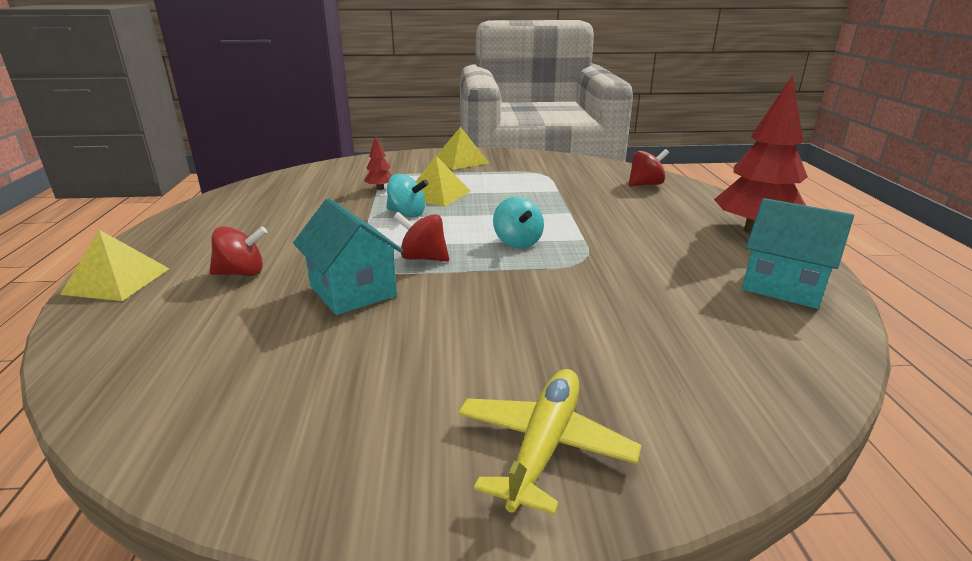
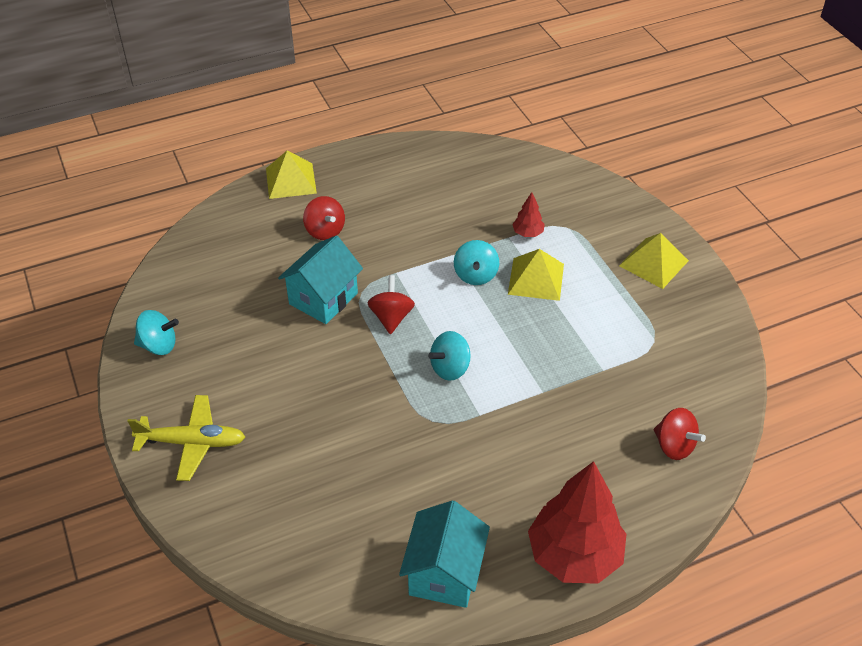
camera: 70 degrees right, 20 degrees up
none -> turquoise spinning top [134,310,179,355]

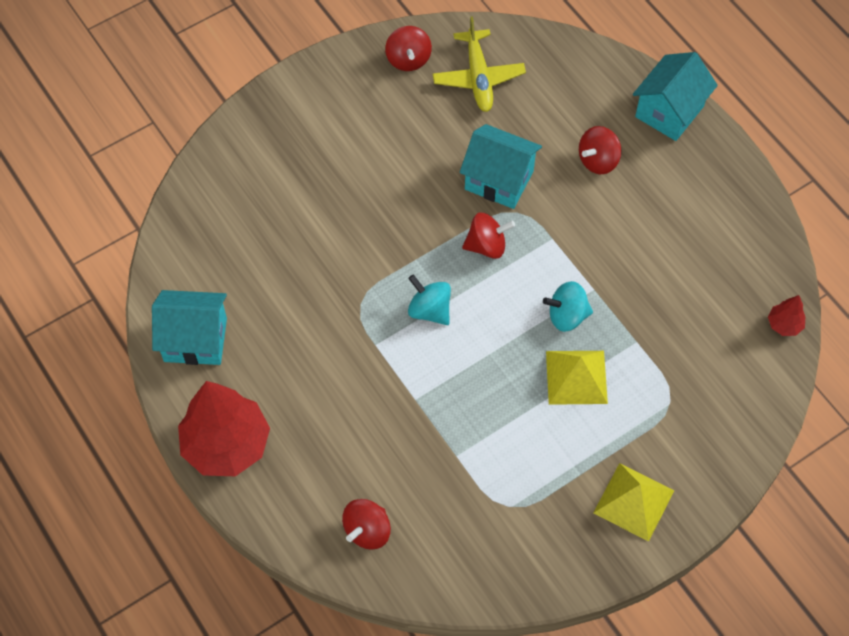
camera: 80 degrees right, 15 degrees up
yellow plane [128,395,245,481] -> yellow plane moved to [433,16,526,112]
turquoise spinning top [134,310,179,355] -> red spinning top [385,26,432,71]
yellow pyramid [266,150,317,199] -> turquoise house [633,52,718,141]
red tree [512,192,545,237] -> red tree moved to [768,295,805,336]

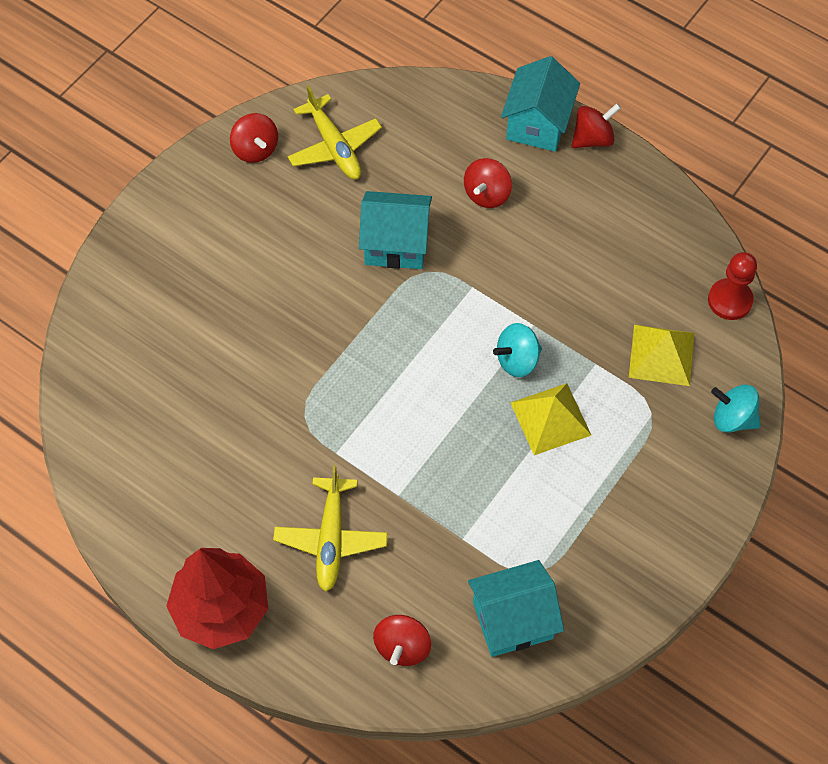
camera: 20 degrees left, 0 degrees up
turquoise house [152,290,227,365] -> turquoise house moved to [468,560,564,657]
turquoise spinning top [408,274,451,325] -> turquoise spinning top moved to [711,384,760,433]
red spinning top [462,213,515,259] -> red spinning top moved to [571,103,621,148]
yellow pyramid [593,463,674,542] -> yellow pyramid moved to [629,325,694,386]
red tree [768,295,805,336] -> red pawn [708,252,757,320]
none -> yellow plane [273,465,388,592]

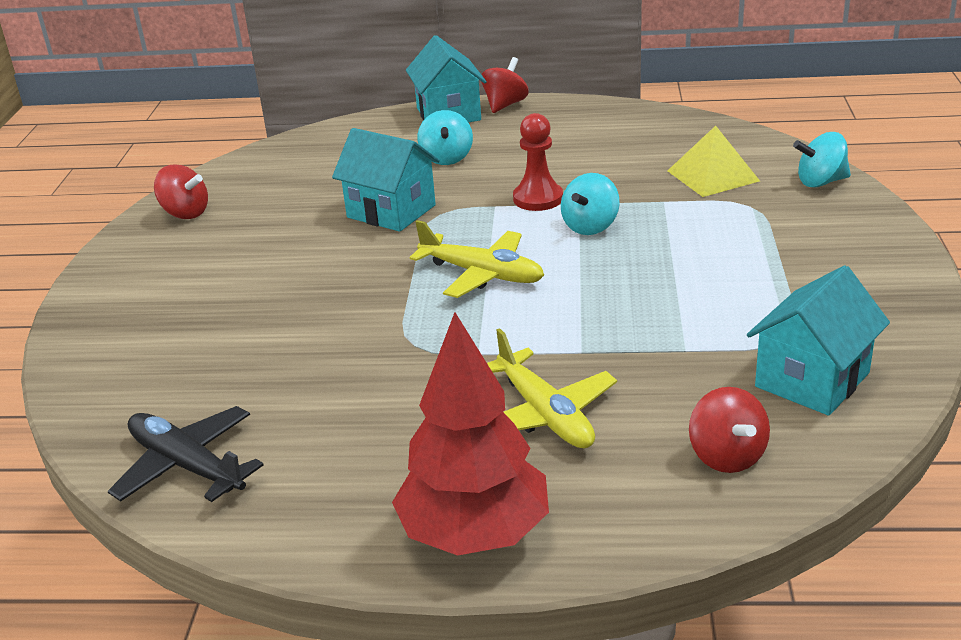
camera: 30 degrees left, 30 degrees down
yellow plane [287,86,382,179] -> yellow plane moved to [409,220,544,298]
turquoise house [359,191,432,269] -> turquoise house turned 60 degrees clockwise [332,128,440,232]
red spinning top [464,158,512,208] -> turquoise spinning top [417,110,473,165]
yellow pyramid [510,383,591,455] -> none
red pawn [708,252,757,320] -> red pawn moved to [513,113,563,211]
none -> black plane [108,406,264,502]

